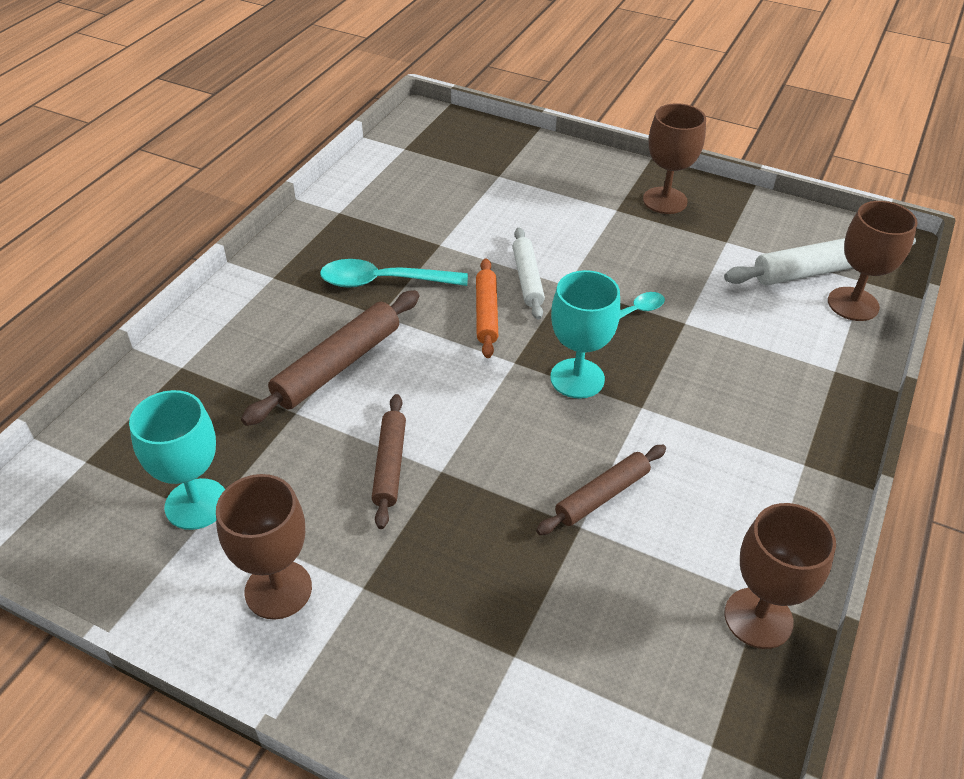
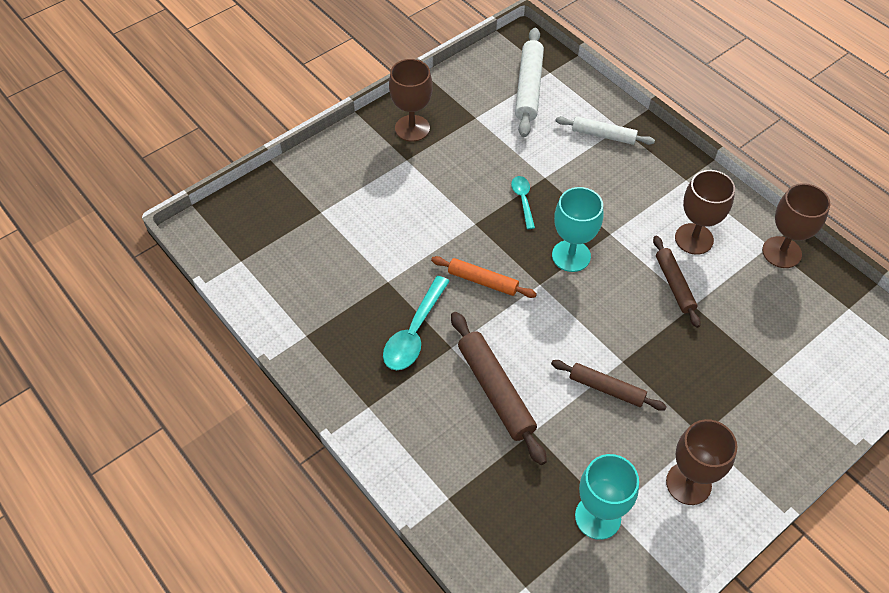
camera: 65 degrees left, 10 degrees up
white rolling pin [513,228,545,320] -> white rolling pin moved to [555,117,655,145]
brown goblet [828,201,918,321] -> brown goblet moved to [675,170,735,255]

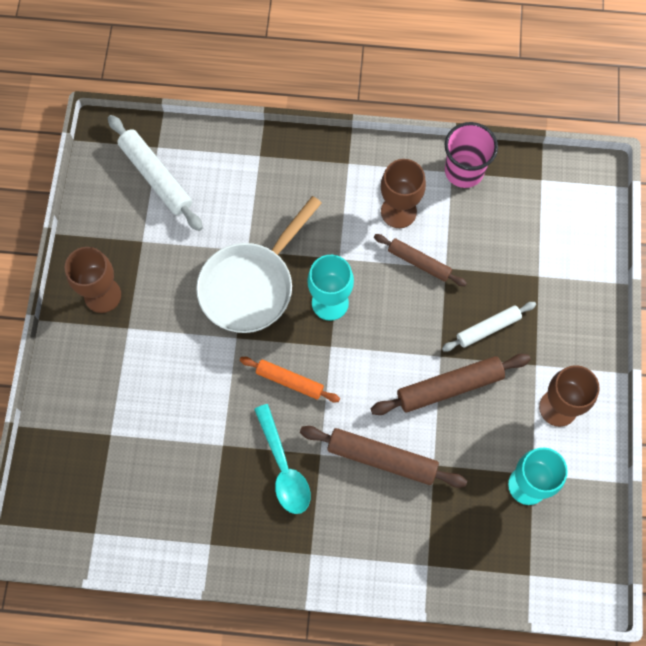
camera: 45 degrees left, 15 degrees up
orange rolling pin [431,256,537,298] -> orange rolling pin turned 45 degrees clockwise [240,357,340,402]
turquoise spoon [511,176,535,229] -> white pan [196,196,321,333]
brown rolling pin [551,360,667,411] -> brown rolling pin [371,354,531,415], size x1.55
white rolling pin [555,117,655,145] -> white rolling pin moved to [442,302,536,351]
brown goblet [762,183,830,268] -> pink cup [445,122,498,188]

